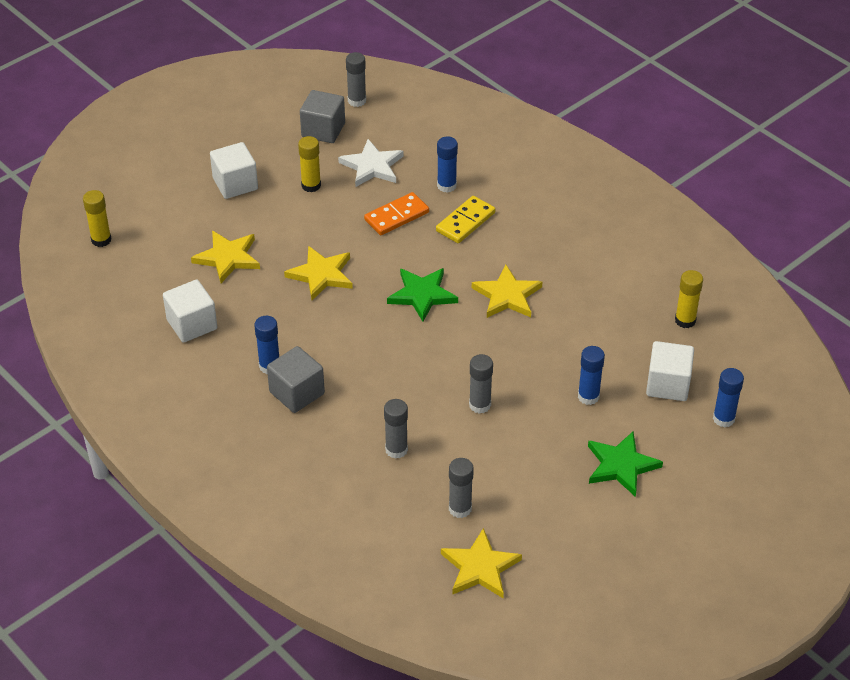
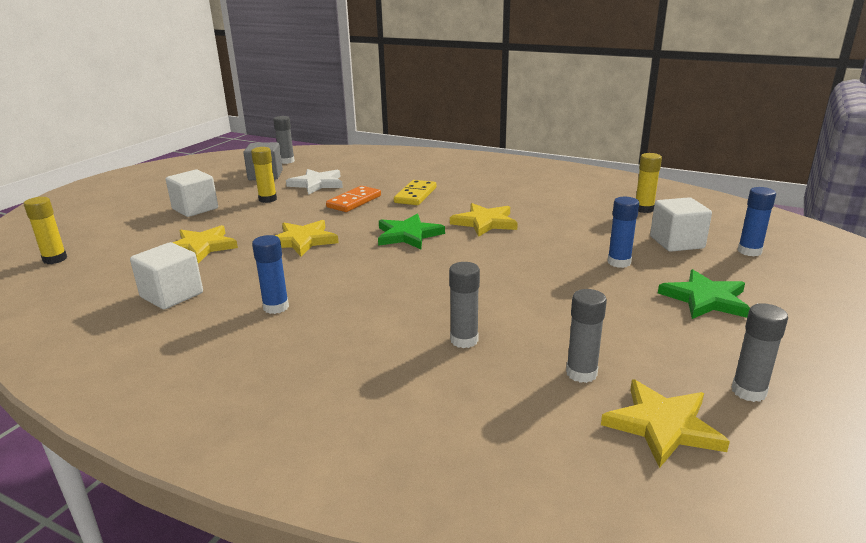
camera: 20 degrees left, 20 degrees down
grey cube [267,346,325,413] -> none
blue glue stick [437,136,458,193] -> none
grey glue stick [469,354,493,414] -> grey glue stick moved to [732,303,788,402]

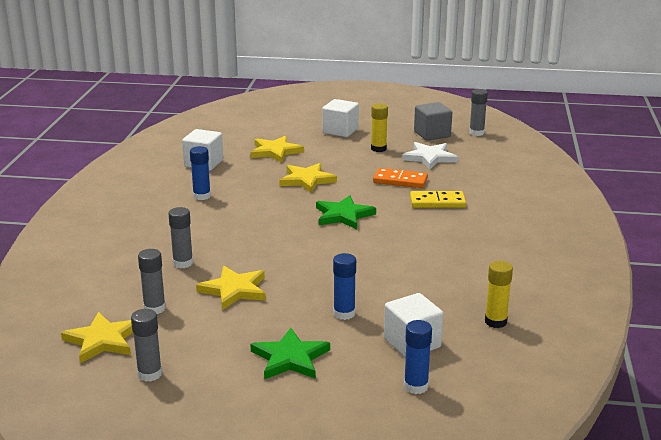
camera: 70 degrees right, 0 degrees up
yellow glue stick [24,197,67,264] -> none
yellow star [450,203,518,237] -> yellow star moved to [196,266,266,310]

